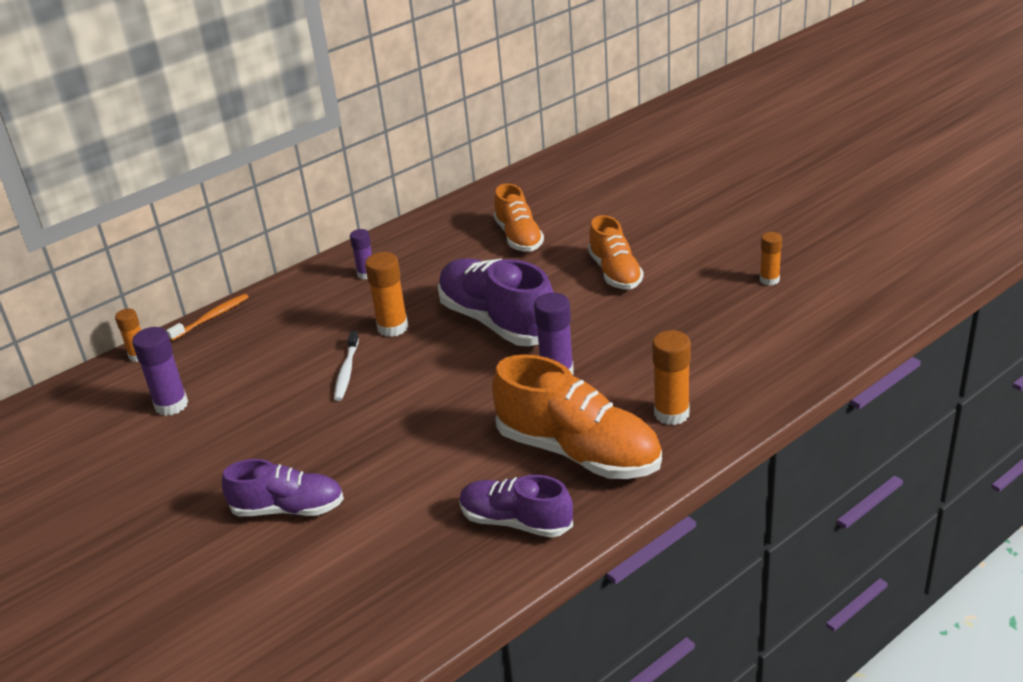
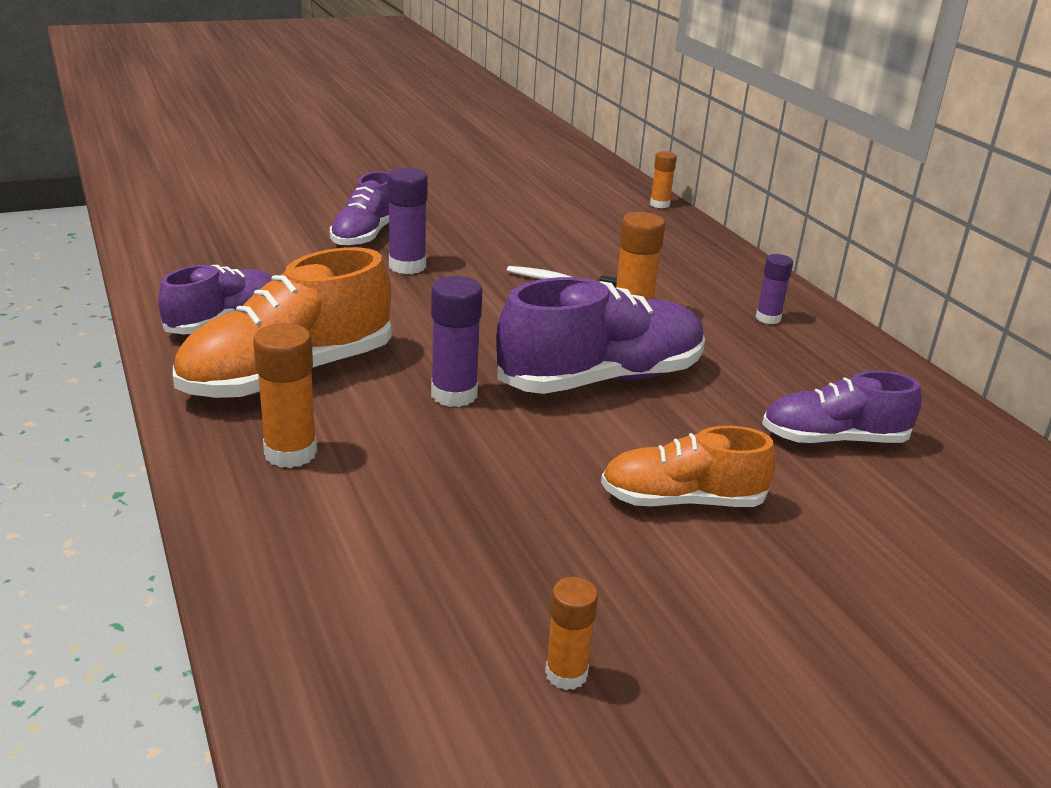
camera: 100 degrees right, 5 degrees down
purple glue stick [132,327,188,416] -> purple glue stick moved to [387,167,428,274]
orange toothbrush [166,294,249,341] -> none
orange shoe [494,183,544,252] -> purple shoe [762,371,922,444]

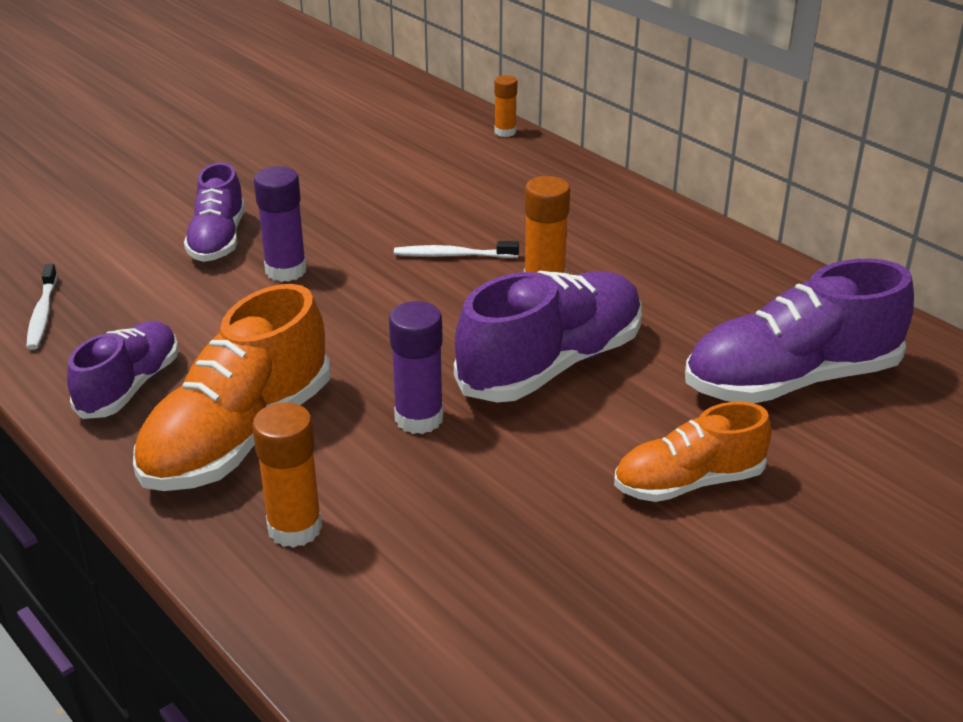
camera: 15 degrees left, 5 degrees up
orange glue stick [545,577,598,690] -> none
purple glue stick [756,254,793,324] -> none
purple shoe [762,371,922,444] -> purple shoe [685,259,914,403], size x1.62
none -> white toothbrush [26,264,57,350]

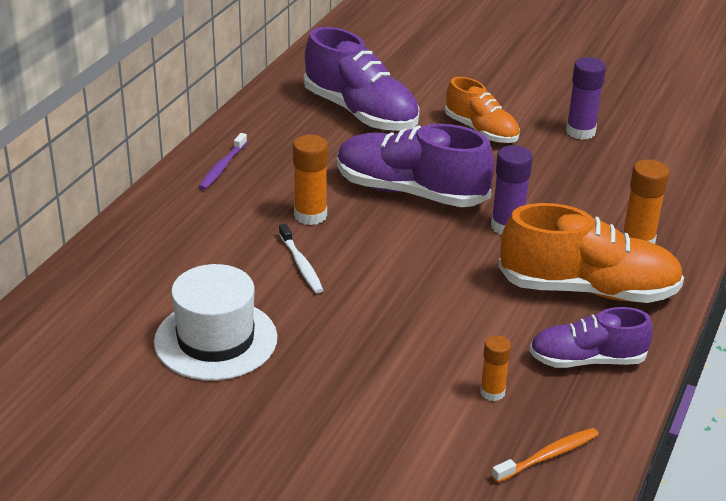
camera: 115 degrees left, 0 degrees up
white toothbrush [26,264,57,350] -> orange toothbrush [492,428,599,483]
purple shoe [184,163,245,262] -> none
purple glue stick [254,166,307,282] -> purple glue stick moved to [566,57,606,140]
orange glue stick [494,75,517,137] -> orange glue stick moved to [480,335,511,401]
none -> white hat [154,264,277,381]
none -> purple toothbrush [199,133,247,190]

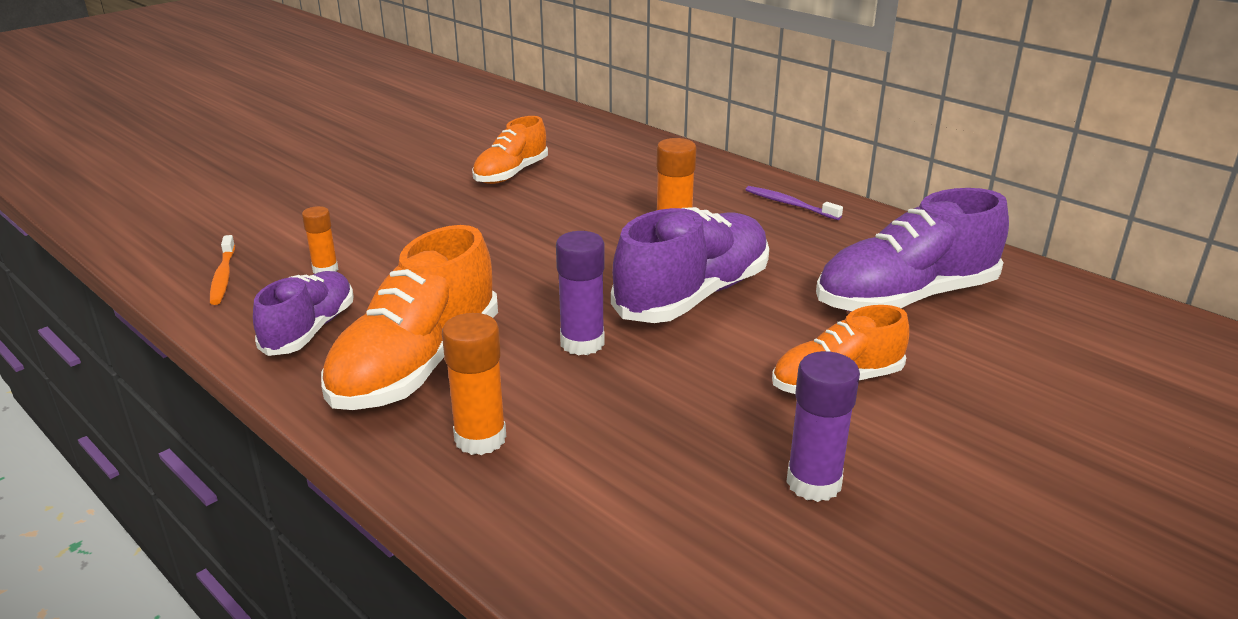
camera: 110 degrees right, 5 degrees down
white hat [154,264,277,381] -> orange shoe [472,116,548,184]
white toothbrush [279,224,323,294] -> none

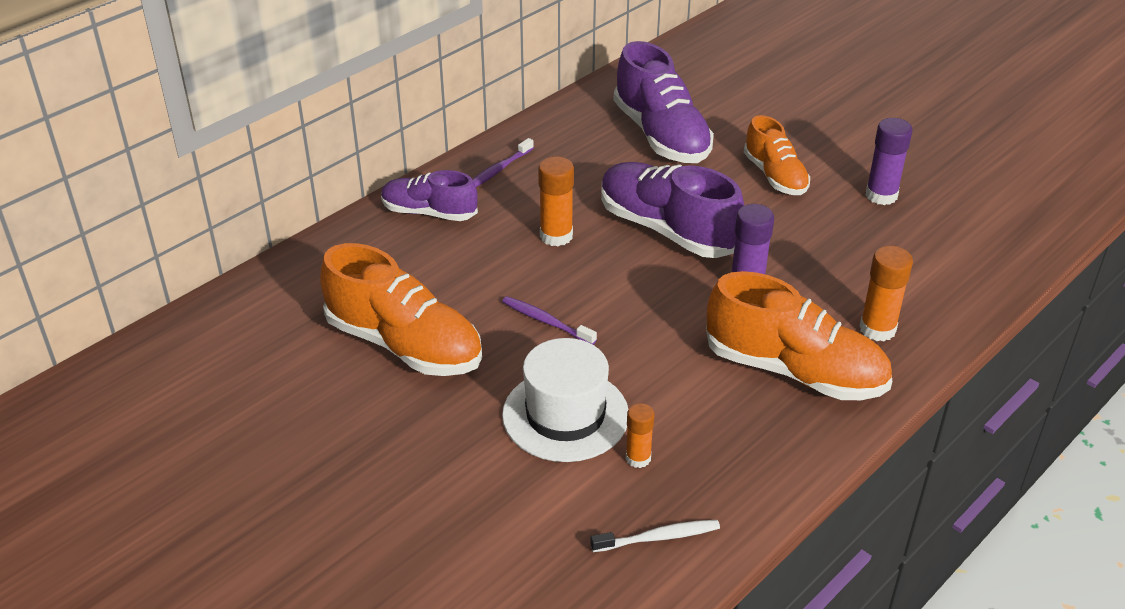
camera: 90 degrees left, 10 degrees up
orange toothbrush [210,235,235,305] -> white toothbrush [590,520,720,552]
purple shoe [253,271,354,356] -> purple shoe moved to [381,170,478,221]
orange shoe [472,116,548,184] -> orange shoe [320,243,482,376], size x1.62
none -> purple toothbrush [502,296,597,345]
none -> white hat [502,338,628,462]

